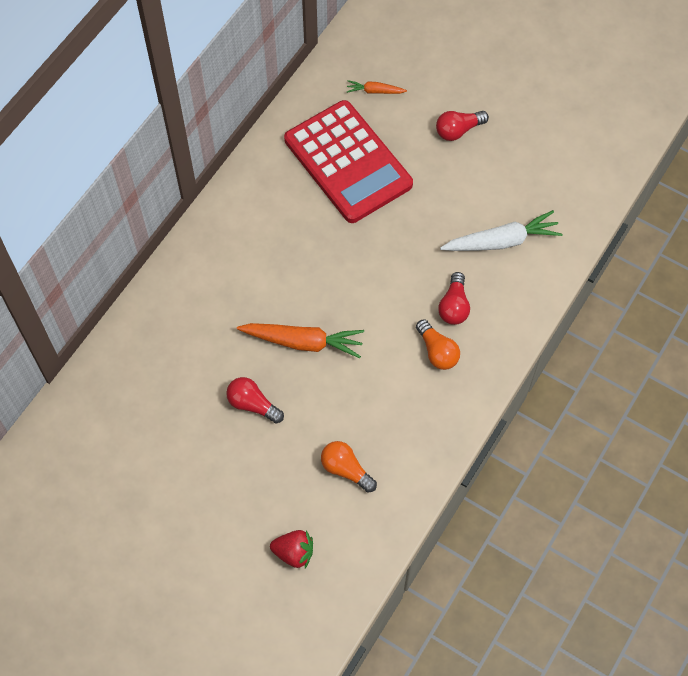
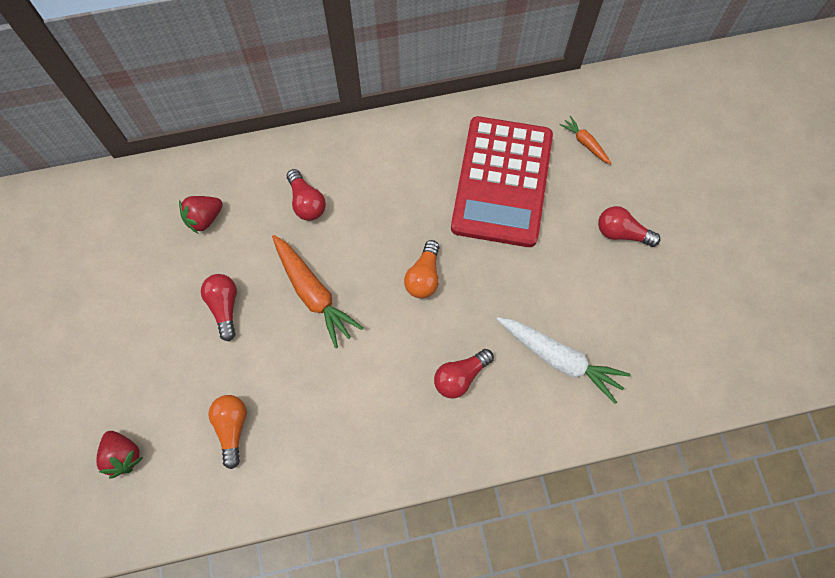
camera: 45 degrees right, 5 degrees up
orange light bulb [416,319,460,370] -> orange light bulb moved to [404,240,440,298]
none -> red strawberry [179,196,223,234]
none -> red light bulb [287,169,326,221]

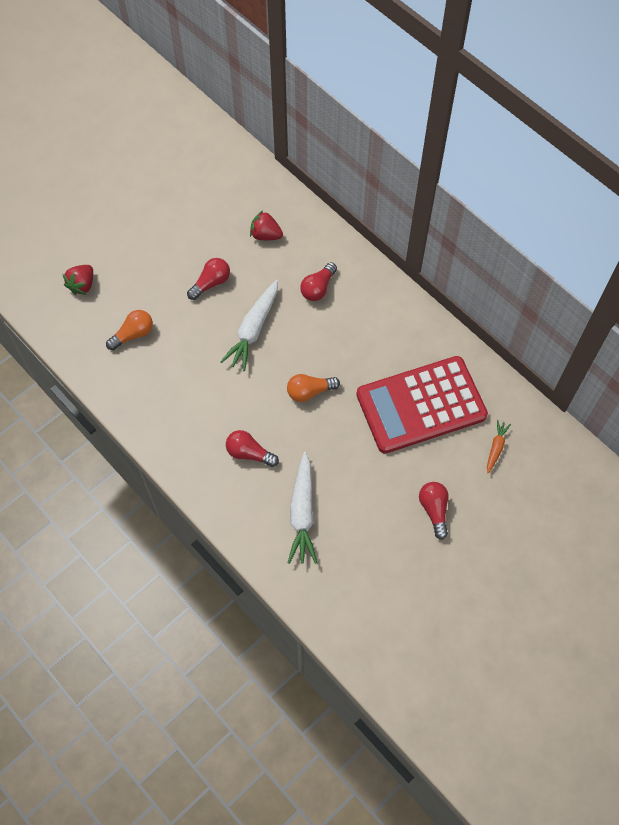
camera: 60 degrees right, 5 degrees down
orange carrot [272,235,363,348] -> white carrot [220,280,278,371]

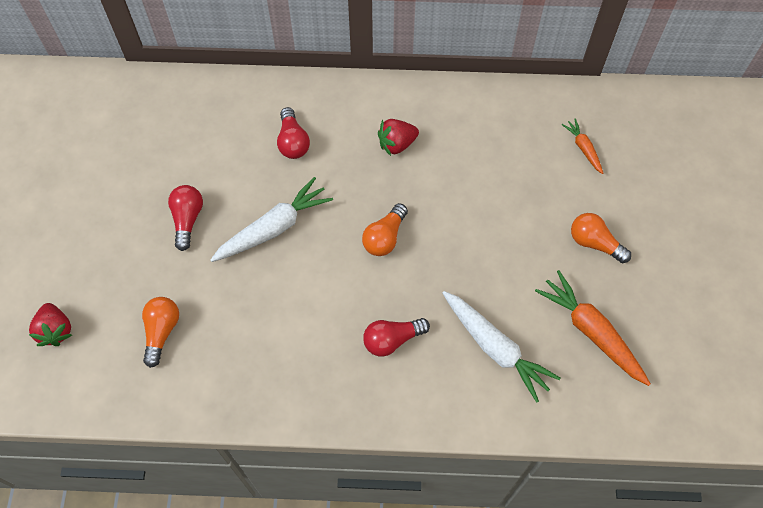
camera: 45 degrees left, 0 degrees up
white carrot [220,280,278,371] -> white carrot turned 105 degrees counterclockwise [210,177,333,262]
red strawberry [250,211,283,240] -> red strawberry moved to [378,119,419,156]
red calculator [356,356,488,454] -> none
red light bulb [419,482,449,540] -> orange light bulb [571,213,631,263]
none -> orange carrot [535,270,651,386]

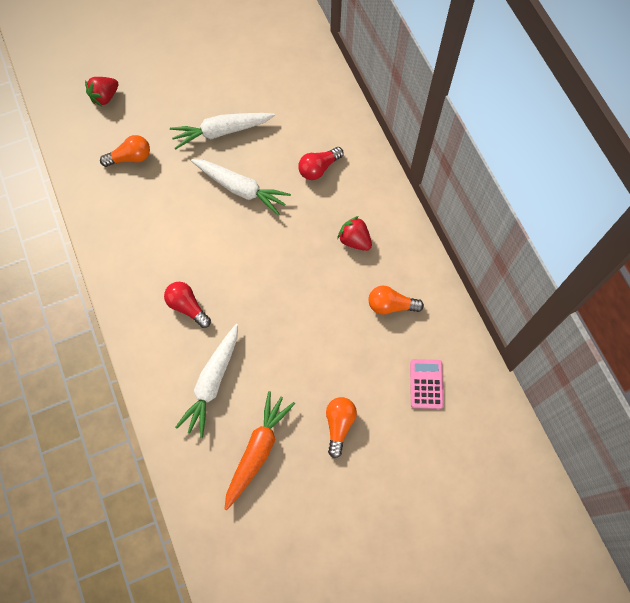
camera: 65 degrees right, 5 degrees up
red light bulb [168,185,203,251] -> white carrot [170,113,275,149]
orange light bulb [362,203,408,256] -> orange light bulb moved to [368,286,424,315]
orange carrot [562,118,603,174] -> pink calculator [410,359,443,409]

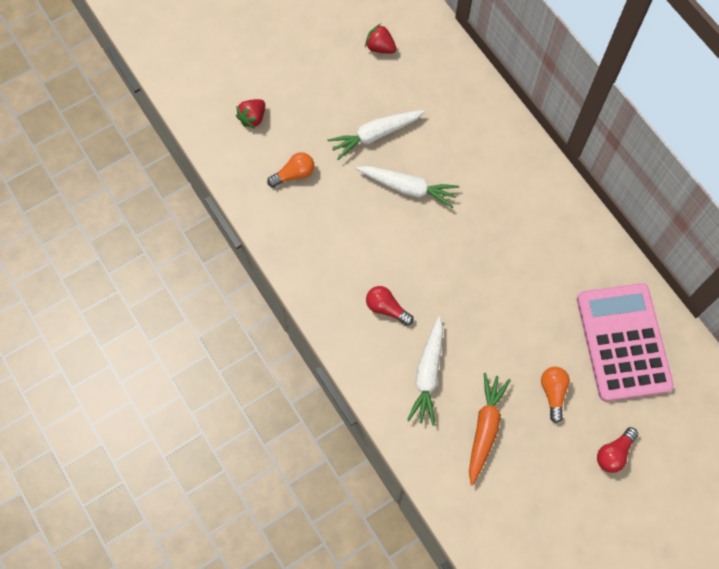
camera: 10 degrees left, 0 degrees up
red light bulb [298,147,344,180] -> red light bulb moved to [597,427,638,473]
red strawberry [337,216,372,251] -> red strawberry moved to [365,24,397,54]
orange light bulb [368,286,424,315] -> none
pink calculator [410,359,443,409] -> pink calculator [577,283,674,402], size x2.47

